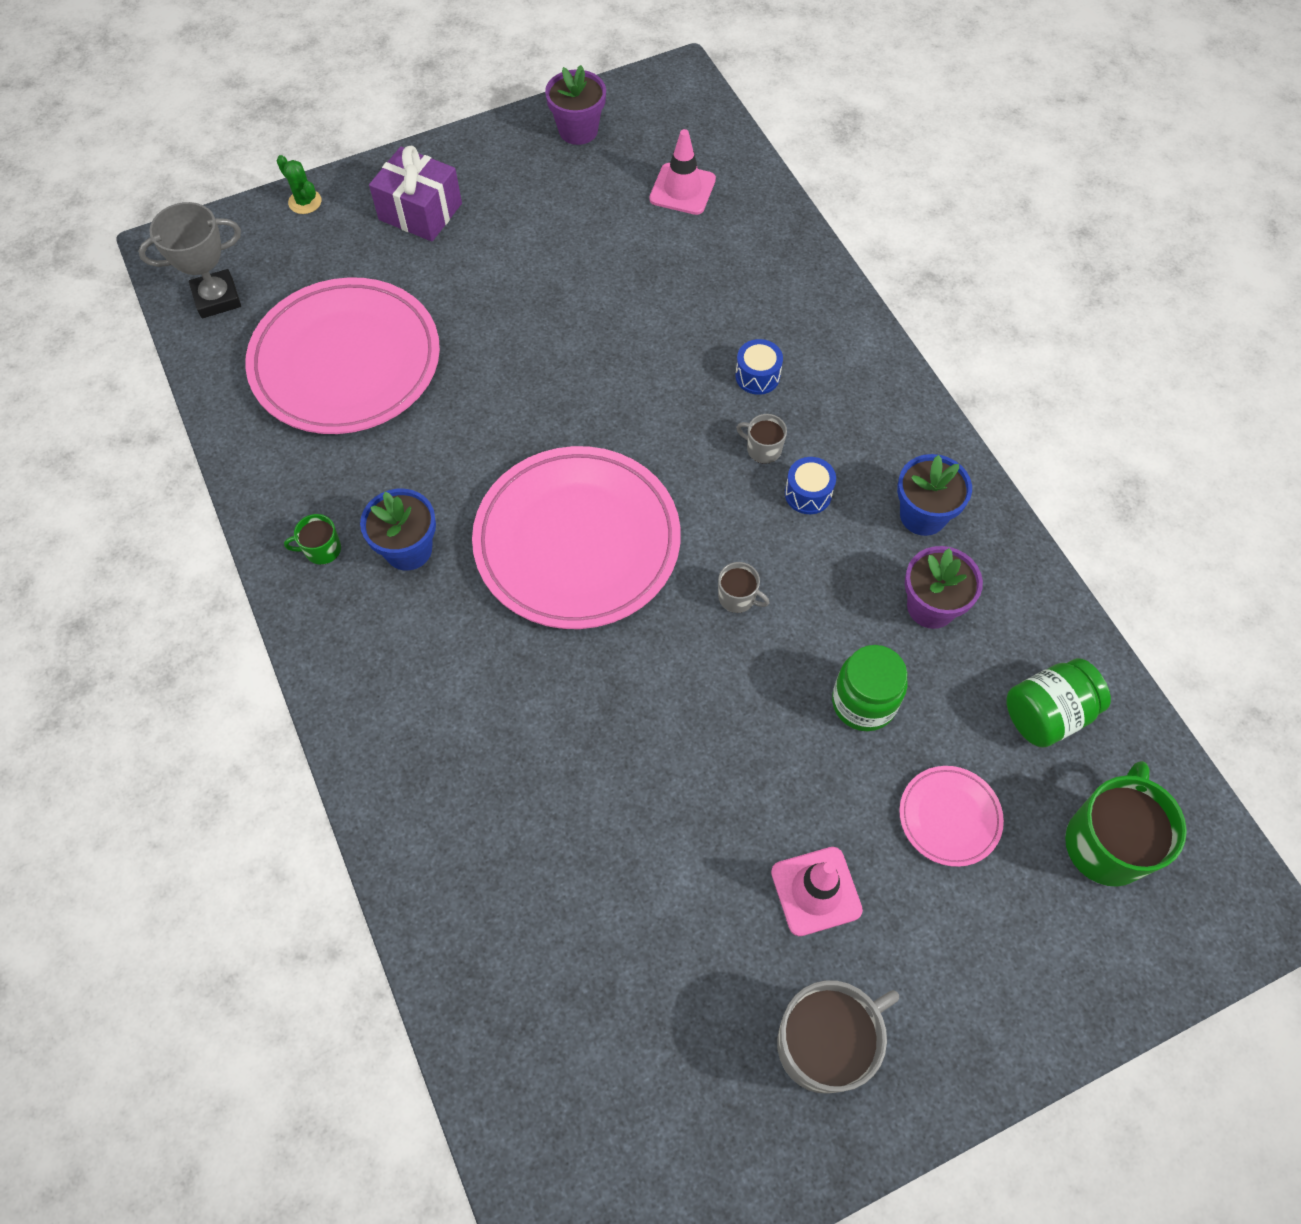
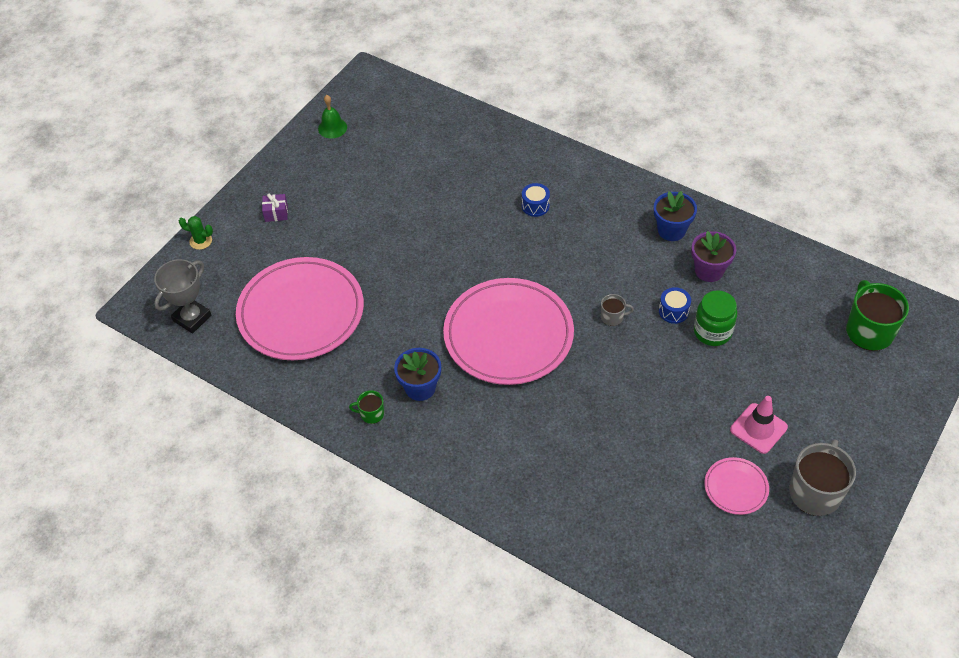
camera: 30 degrees left, 10 degrees down
green mug [284,514,341,565] -> green mug turned 45 degrees clockwise [349,390,384,424]
purple gift [369,146,462,241] -> purple gift [262,193,288,222], size x0.53
purple flower pot [545,65,606,145] -> green bell [318,95,347,139]
pink traffic cone [649,129,716,215] -> none
grey mug [736,414,787,464] -> none
blue drum [785,457,836,514] -> blue drum moved to [659,287,691,324]
pink plate [899,766,1004,867] -> pink plate moved to [704,457,769,515]
green jar [1006,658,1111,748] -> none

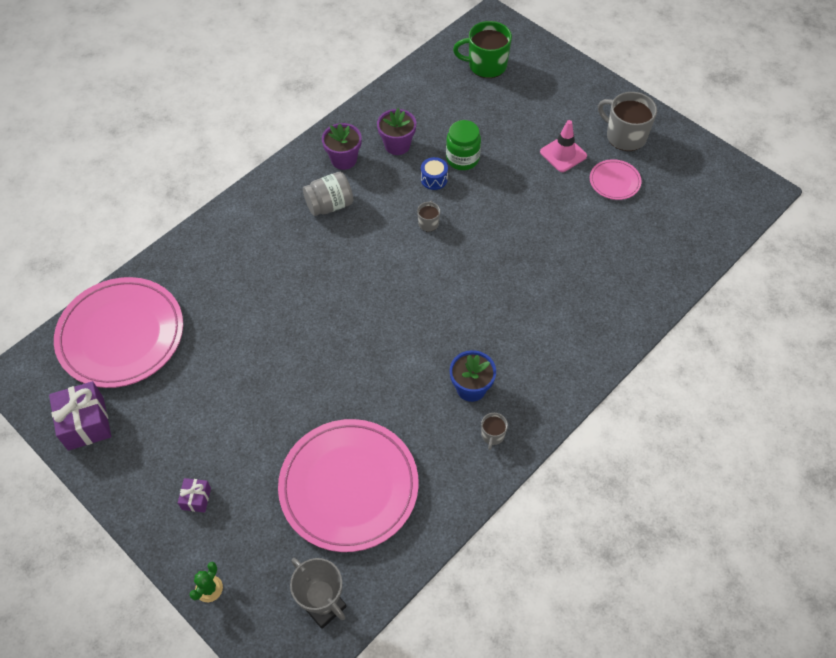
camera: 80 degrees left, 5 degrees up
green bell [318,95,347,139] -> purple gift [49,381,111,451]
green mug [349,390,384,424] -> grey mug [481,413,508,450]
pink plate [443,278,574,385] -> pink plate moved to [54,277,183,388]
blue drum [522,183,550,217] -> none
blue flower pot [654,191,697,241] -> purple flower pot [322,123,362,170]
none -> grey jar [303,172,353,216]

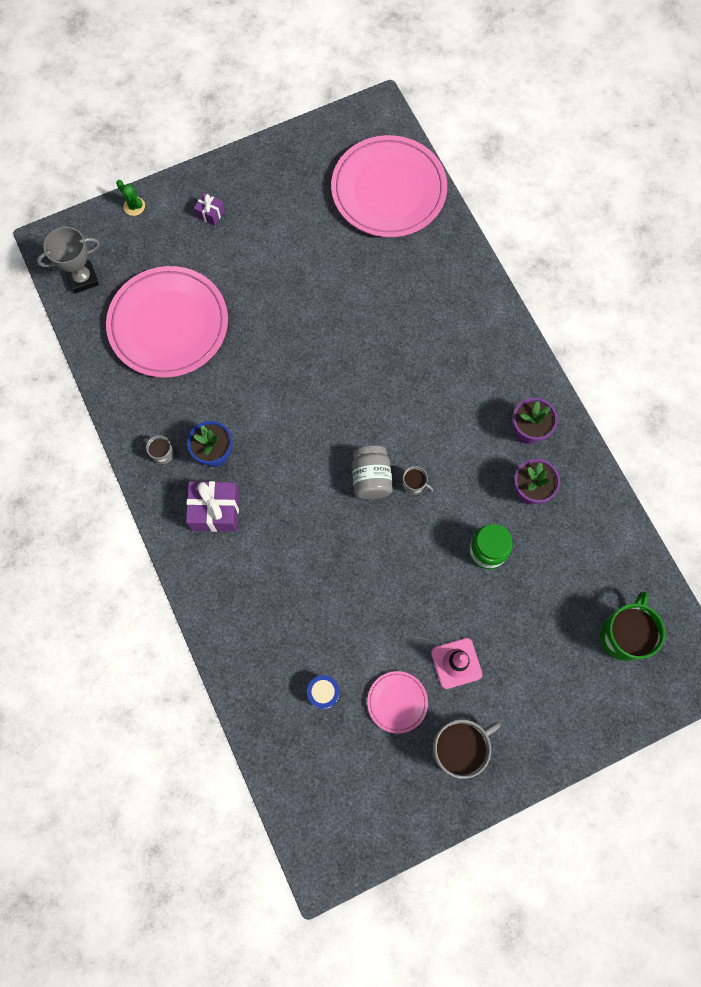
camera: 110 degrees right, 15 degrees up
purple gift [49,381,111,451] -> purple gift moved to [186,481,239,532]
grey jar [303,172,353,216] -> grey jar moved to [352,446,393,499]
blue drum [421,157,448,190] -> blue drum moved to [307,675,339,709]

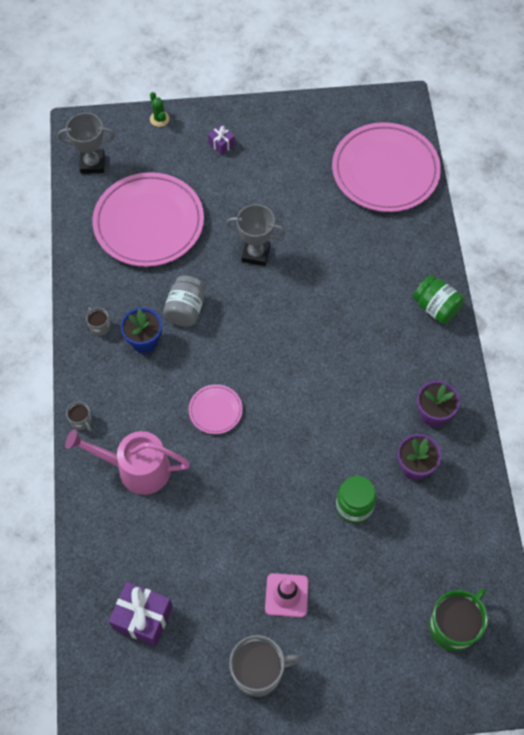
camera: 20 degrees right, 10 degrees down
purple gift [186,481,239,532] -> purple gift moved to [109,582,173,646]
blue drum [307,675,339,709] -> none
grey jar [352,446,393,499] -> grey jar moved to [163,276,205,327]
pink plate [367,671,428,733] -> pink plate moved to [189,384,243,434]
grey mug [403,466,433,495] -> grey mug moved to [66,401,92,431]
none -> pink watering can [65,429,190,495]
none -> grey trophy [226,204,285,266]
none -> green jar [413,275,465,324]

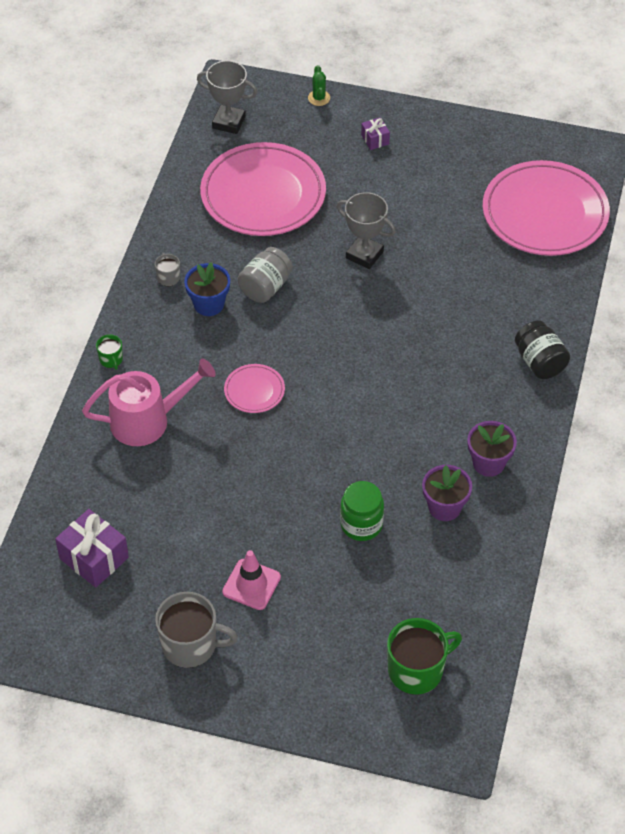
camera: 20 degrees right, 10 degrees down
pink watering can [65,429,190,495] -> pink watering can turned 135 degrees clockwise [82,359,216,446]
grey mug [66,401,92,431] -> green mug [96,335,123,370]
green jar [413,275,465,324] -> black jar [515,320,570,379]

